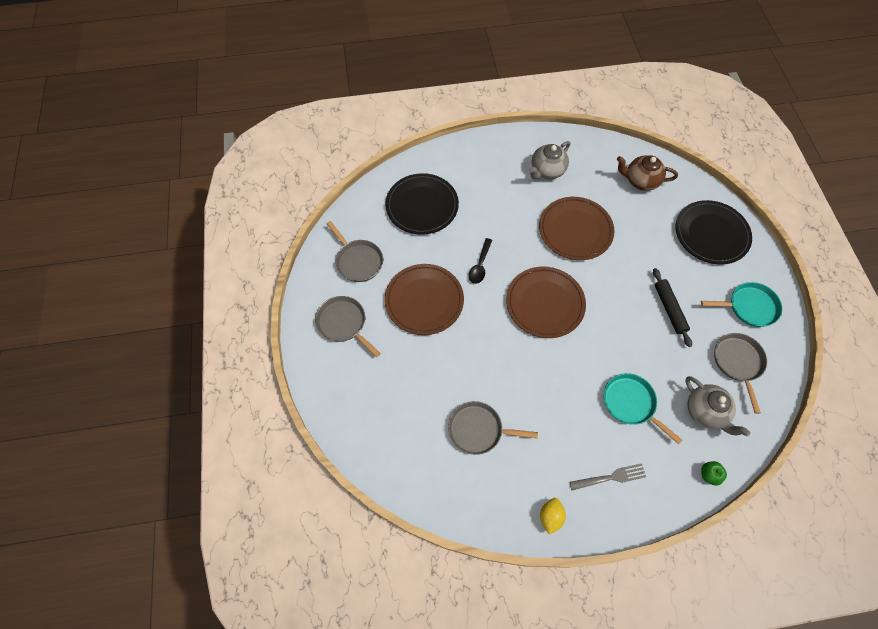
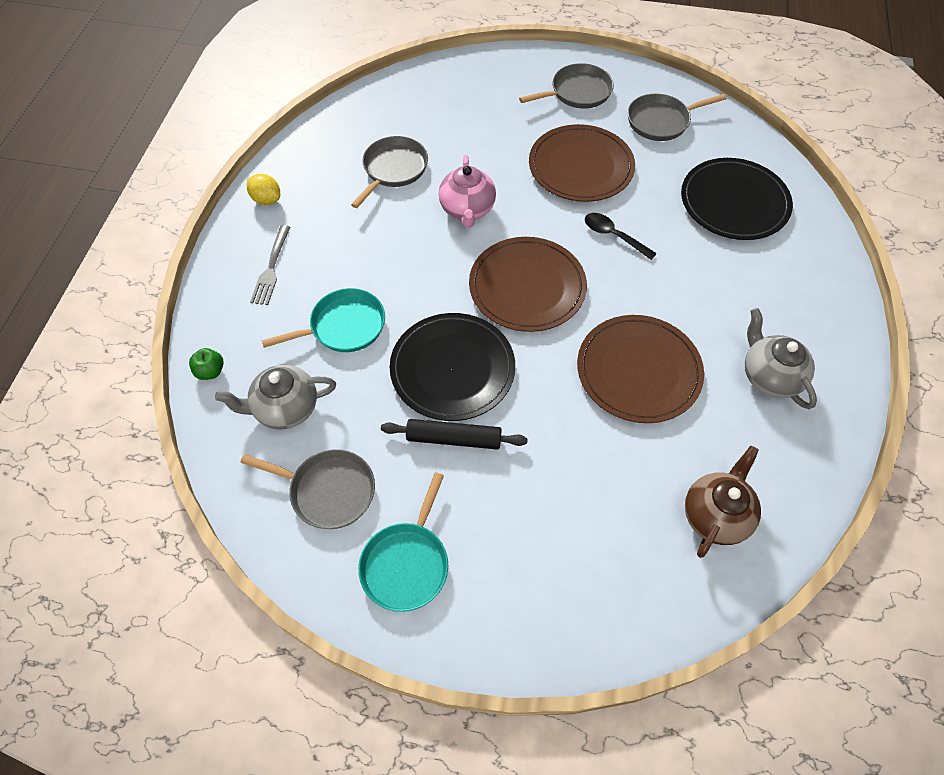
camera: 110 degrees right, 5 degrees down
black plate [675,200,752,264] -> black plate moved to [390,313,515,421]
none -> pink teapot [439,155,496,228]

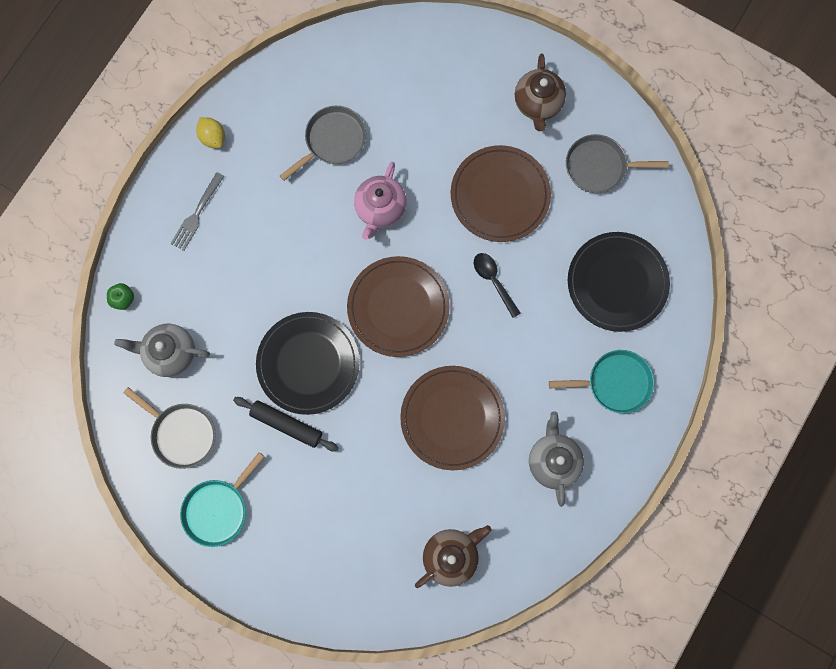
camera: 20 degrees right, 20 degrees up
turquoise pan [261,288,385,352] -> turquoise pan moved to [549,350,654,414]
grey pan [519,63,614,109] -> brown teapot [515,54,566,131]

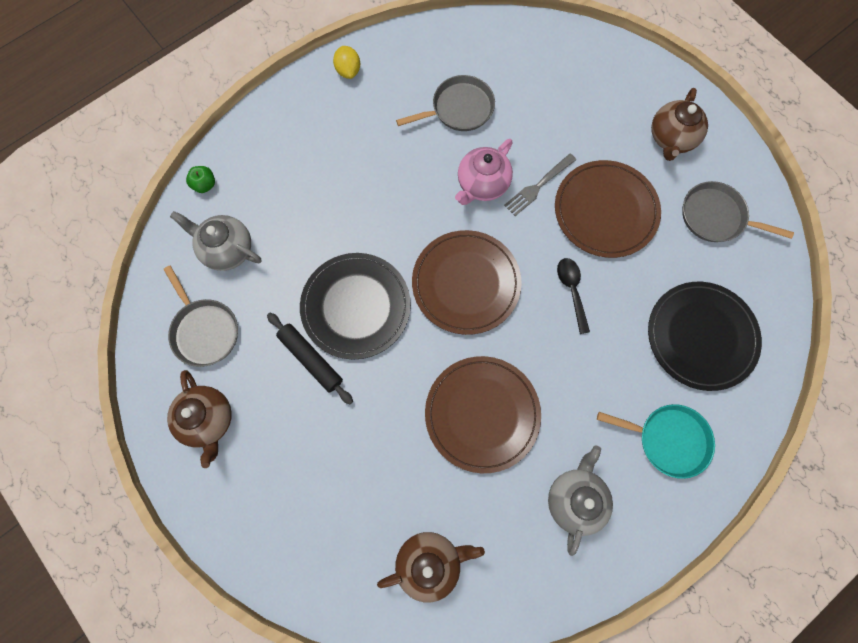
camera: 20 degrees right, 5 degrees down
grey fork [170,172,225,251] -> grey fork moved to [504,154,576,216]
turquoise pan [180,452,265,547] -> brown teapot [167,370,232,468]

